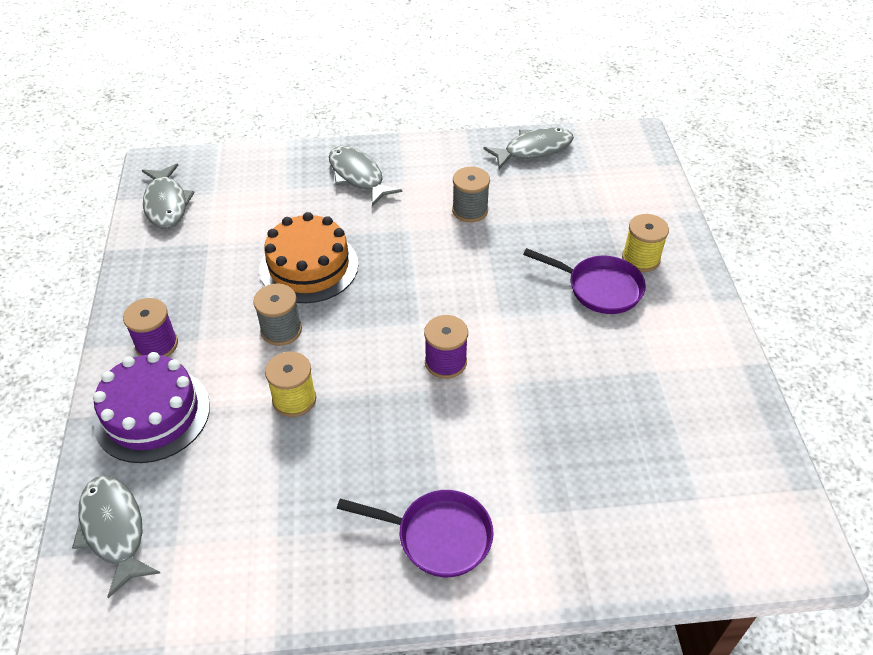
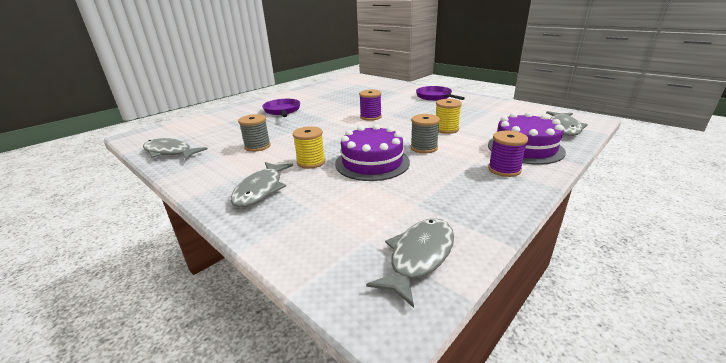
camera: 130 degrees left, 20 degrees down
orange cake [260,212,358,303] -> purple cake [335,124,410,181]
yellow spool [622,214,669,272] -> yellow spool moved to [293,126,326,169]

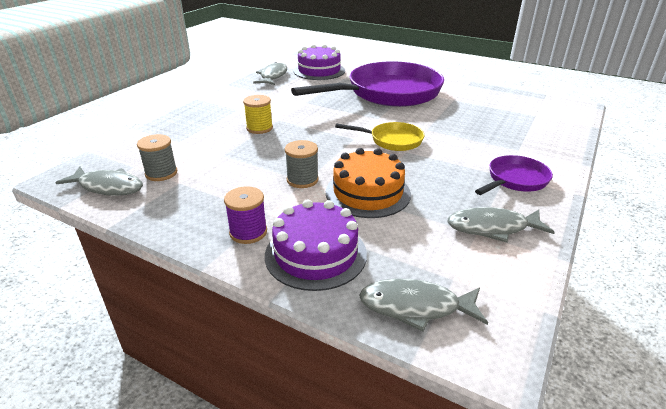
camera: 75 degrees right, 5 degrees up
grey fish [231,162,293,208] -> grey fish moved to [447,207,555,243]
grey spool [238,114,271,152] -> grey spool moved to [137,134,177,181]
purple pan [262,99,300,117] -> purple pan [291,61,444,107], size x2.19
purple cake [335,124,410,181] -> purple cake moved to [293,44,345,80]
purple spool [359,90,382,121] -> yellow pan [335,122,425,151]
yellow spool [436,99,462,134] -> orange cake [326,148,411,218]

